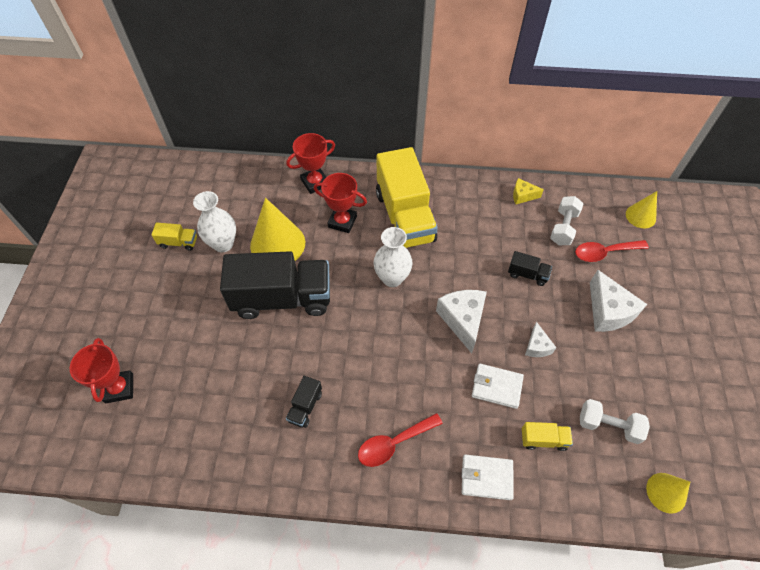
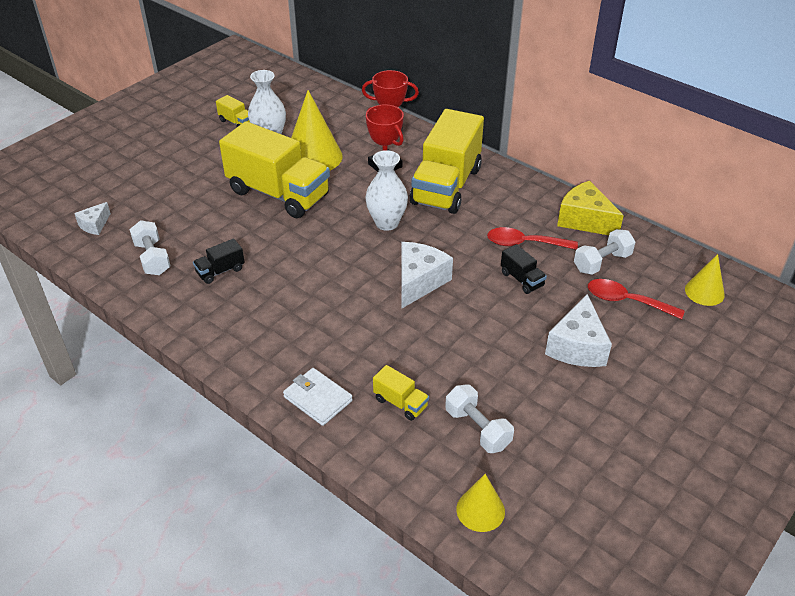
camera: 35 degrees right, 15 degrees down
red trophy [70,338,133,403] -> none
black truck [220,251,330,319] -> yellow truck [219,121,330,218]
red spoon [358,413,443,467] -> red spoon moved to [487,227,578,250]
white wallet [472,364,524,409] -> none
yellow cheese [513,178,544,204] -> yellow cheese [557,181,624,235], size x1.80
white cheese [525,322,556,357] -> white cheese moved to [74,202,111,235]
none -> white dumbbell [129,220,171,275]

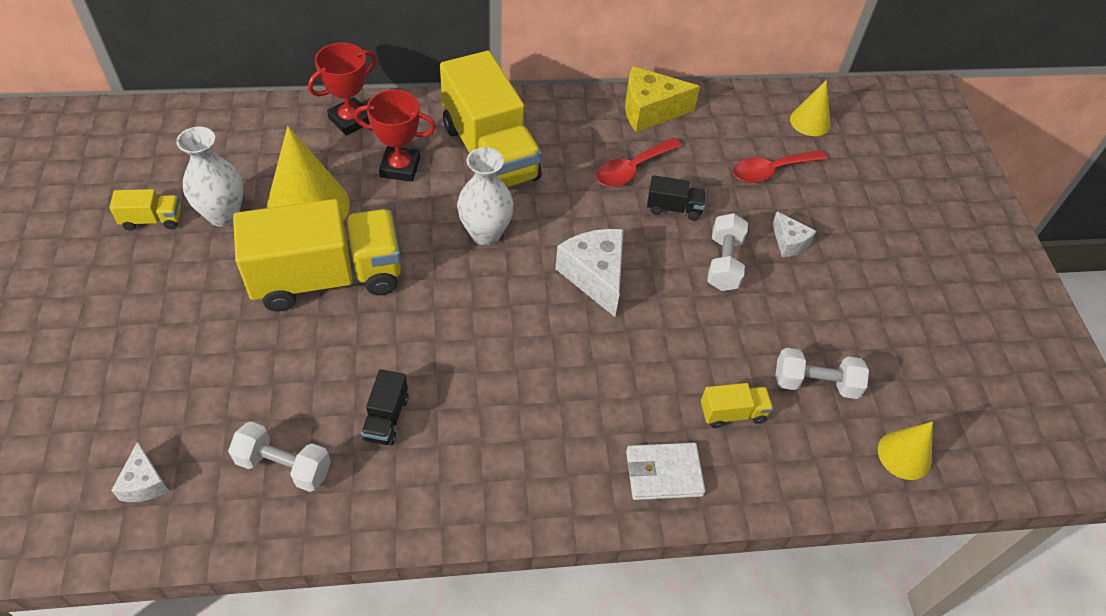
camera: 50 degrees left, 10 degrees up
white cheese [545,294,612,367] -> white cheese [772,212,816,257], size x0.55
white dumbbell [574,229,636,275] -> white dumbbell moved to [707,213,748,291]

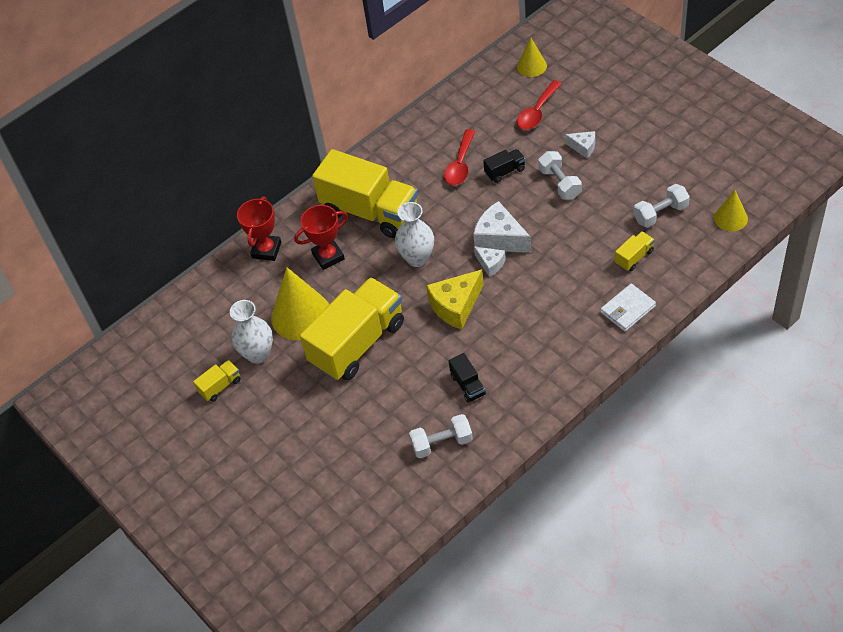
camera: 25 degrees left, 0 degrees up
white cheese [111,441,169,502] -> white cheese moved to [474,247,506,277]
yellow cheese [625,66,700,132] -> yellow cheese moved to [426,270,484,330]

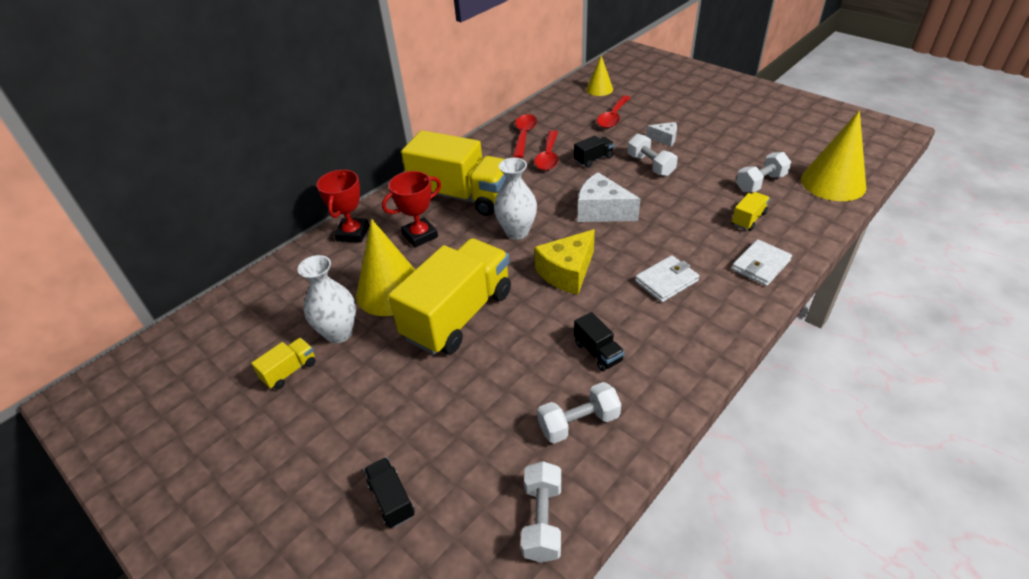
camera: 10 degrees left, 10 degrees down
white cheese [474,247,506,277] -> none
yellow cone [714,190,748,231] -> yellow cone [801,110,866,201], size x1.79
none -> black truck [364,457,415,528]
none -> red spoon [513,114,537,158]
none -> white dumbbell [521,461,561,563]
none -> white wallet [635,255,699,302]

